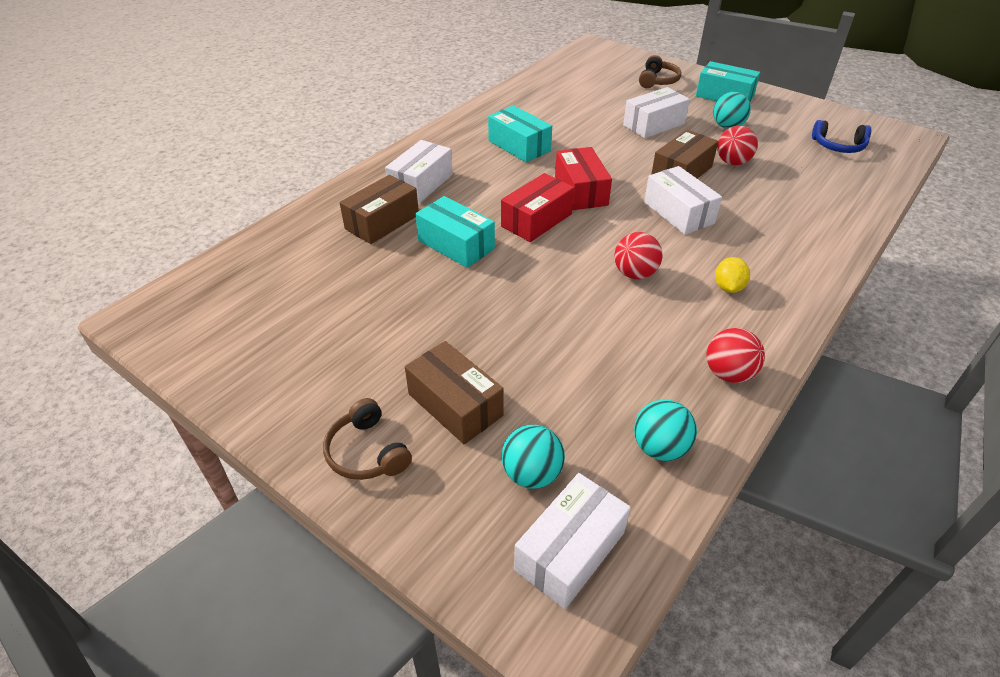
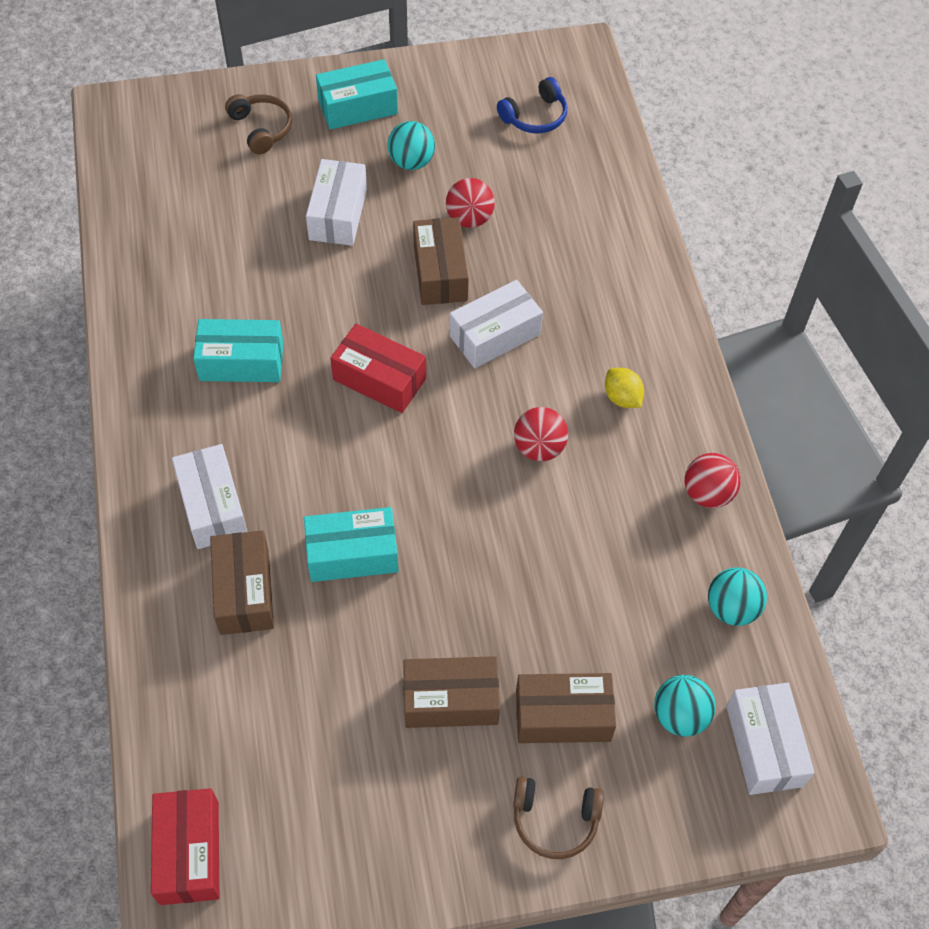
camera: 50 degrees left, 15 degrees up
red box [501,173,574,242] -> red box moved to [151,788,219,905]
white box [644,166,722,235] -> white box turned 45 degrees counterclockwise [449,280,543,368]
none -> brown box [403,656,500,728]

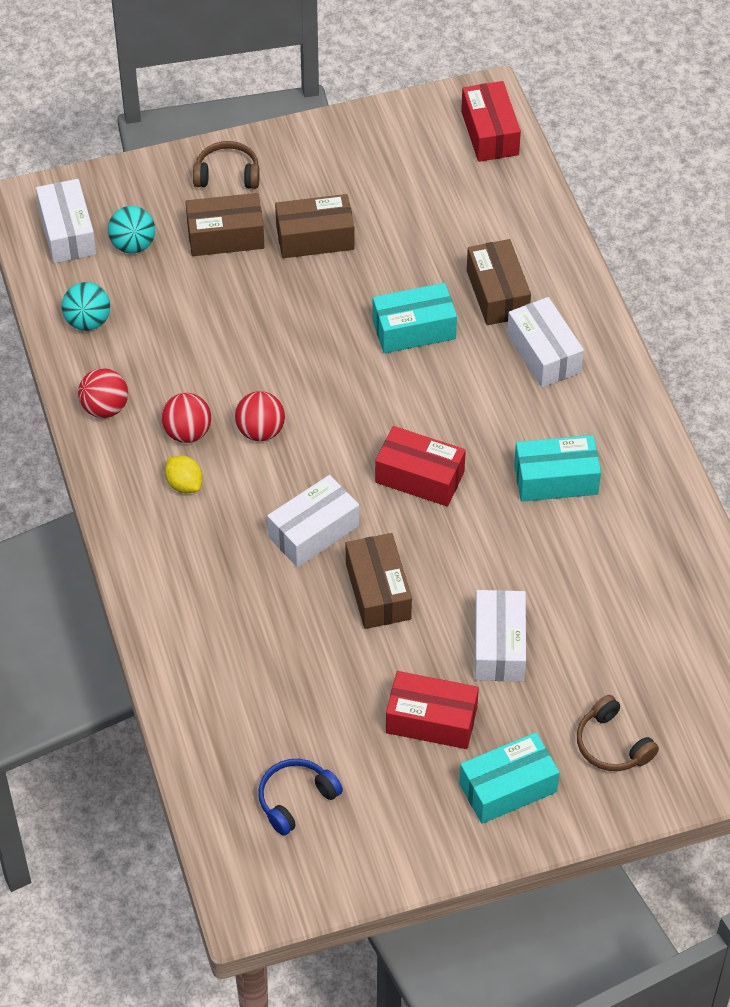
camera: 175 degrees right, 5 degrees down
turquoise ball [387,121,435,170] -> red box [386,671,479,749]
red ball [446,178,495,228] -> red ball moved to [161,393,211,443]

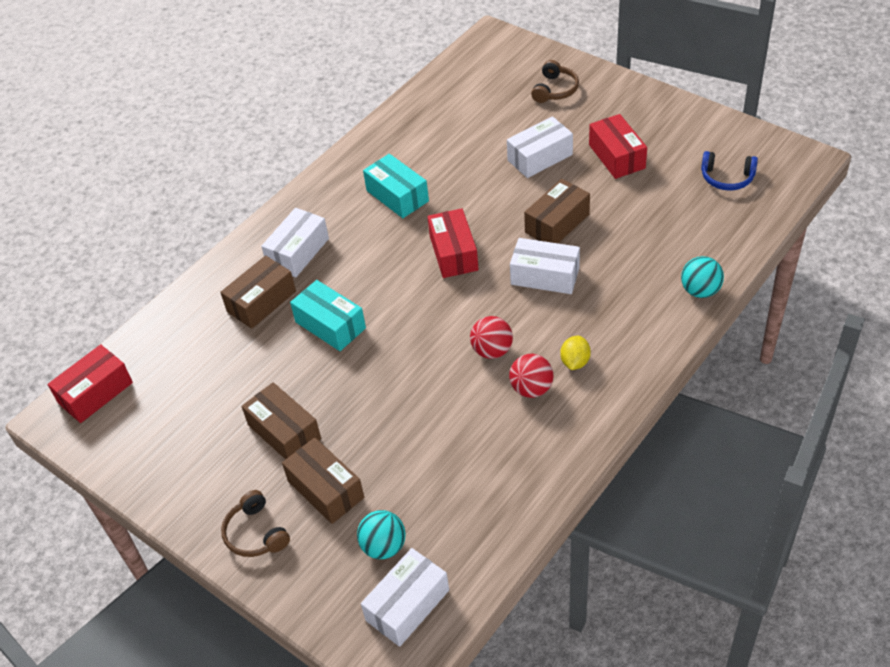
camera: 120 degrees left, 5 degrees down
turquoise ball [62,282,110,331] -> turquoise ball moved to [681,256,724,298]
red ball [78,368,128,418] -> none
turquoise box [459,732,560,824] -> none

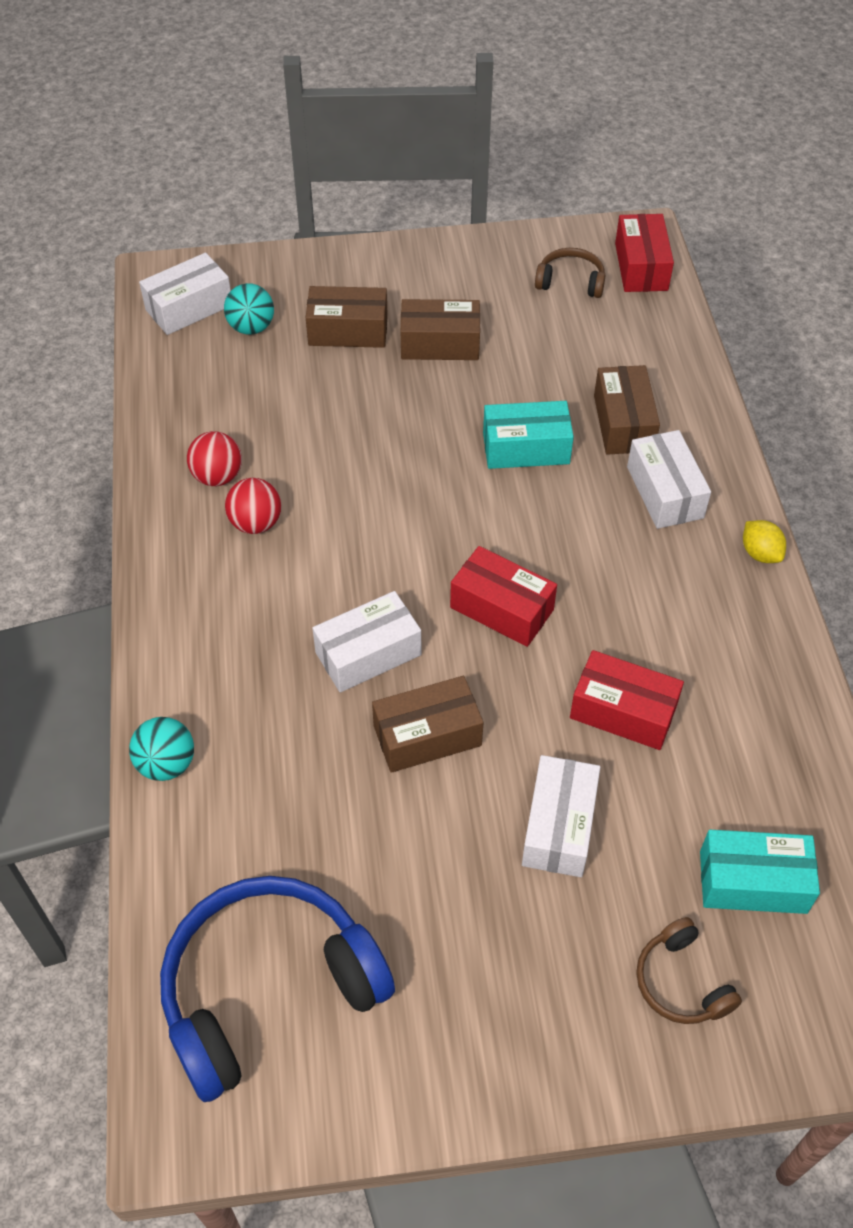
camera: 130 degrees right, 5 degrees up
brown headphones [221,490,290,557] -> brown headphones moved to [535,248,606,298]
white box [361,548,449,647] -> white box turned 60 degrees clockwise [139,253,231,335]
turquoise box [363,154,429,218] -> turquoise box moved to [700,830,820,914]
red ball [470,316,513,359] -> red ball moved to [187,431,242,486]
brown box [524,179,590,243] -> brown box turned 75 degrees clockwise [372,676,484,773]
yellow lemon [560,336,591,370] -> yellow lemon moved to [743,520,786,563]
red box [589,114,647,179] -> red box moved to [570,650,684,750]
blue headphones [701,151,758,190] -> blue headphones [160,876,395,1102], size x2.15

